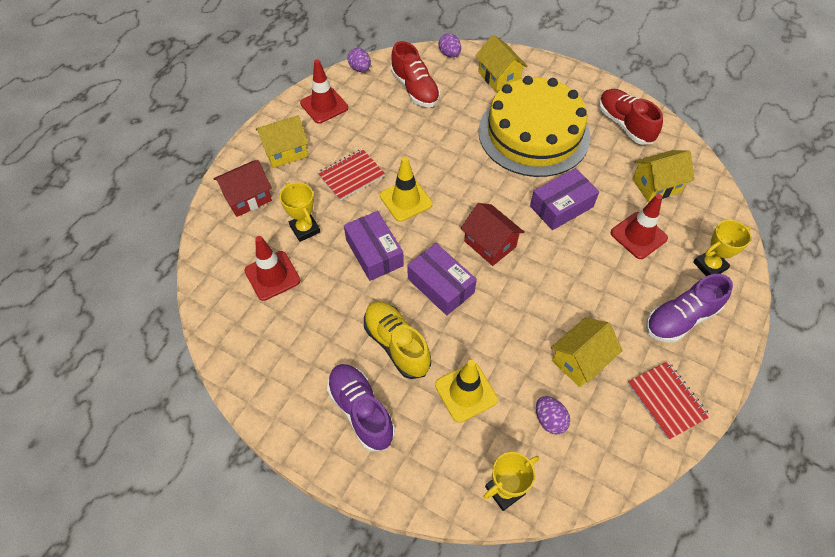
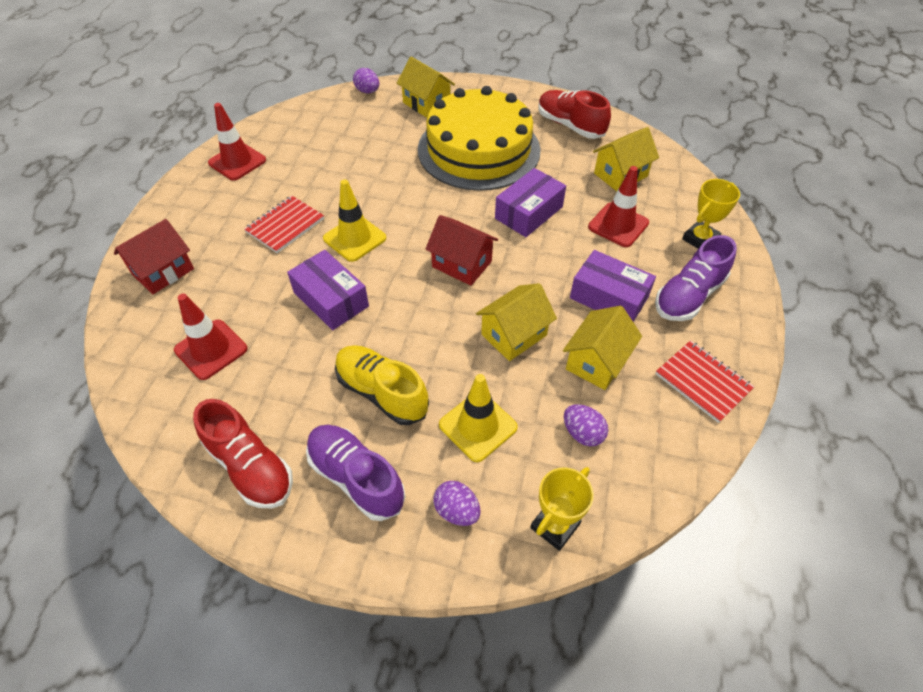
camera: 15 degrees left, 5 degrees down
yellow house [256,115,309,168] -> yellow house moved to [476,283,557,361]
yellow trophy [280,182,320,242] -> none
purple egg [347,48,371,72] -> purple egg moved to [433,481,481,526]
red shoe [391,41,440,107] -> red shoe moved to [193,399,293,508]
purple box [407,243,477,316] -> purple box moved to [570,250,656,322]

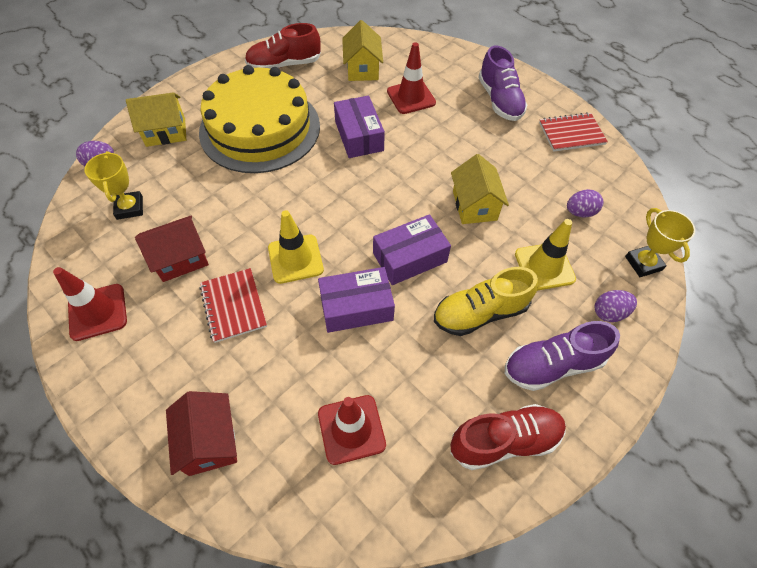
camera: 60 degrees left, 5 degrees up
red house [425,215,498,286] -> red house moved to [135,216,209,282]
yellow house [563,306,642,390] -> none
purple box [570,250,656,322] -> purple box moved to [373,214,451,285]
yellow trophy [682,179,740,249] -> yellow trophy moved to [84,151,143,220]

